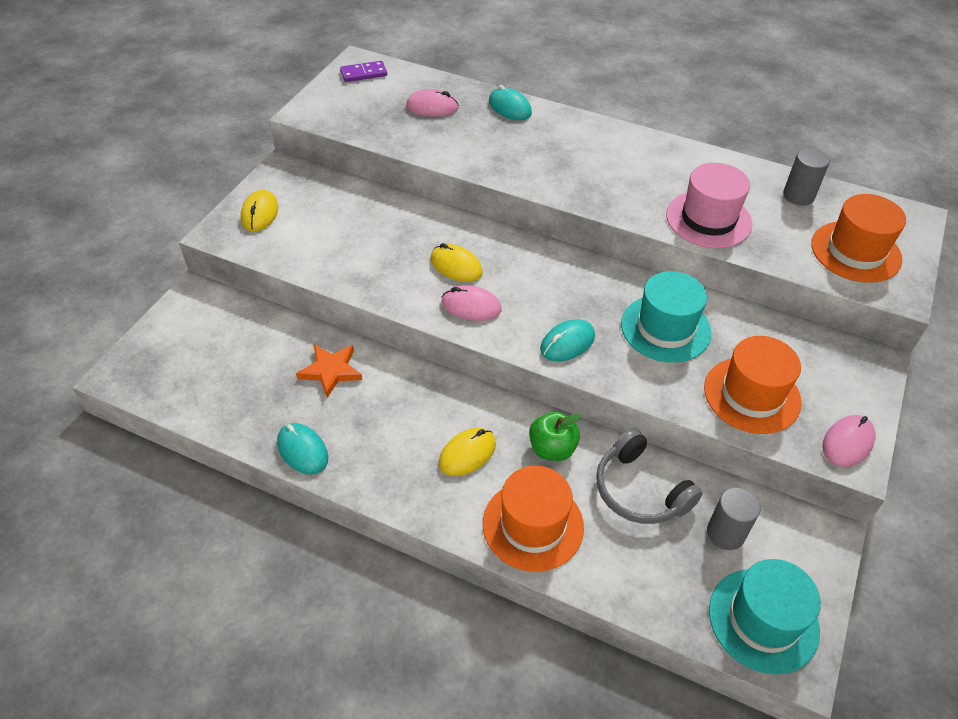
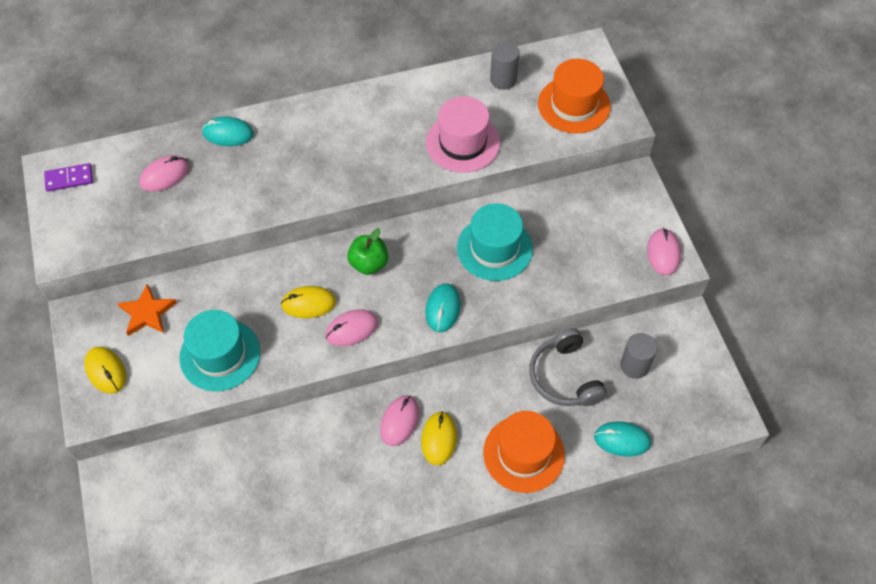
camera: 40 degrees left, 10 degrees up
turquoise mouse [277,423,328,474] -> turquoise mouse moved to [594,421,651,457]
orange star [296,345,362,398] -> orange star moved to [117,284,177,336]
purple domino [340,61,387,82] -> purple domino turned 45 degrees clockwise [44,163,93,192]
green apple [529,412,581,461] -> green apple moved to [347,228,388,275]
grey headphones [596,428,703,524] -> grey headphones turned 60 degrees clockwise [529,328,607,406]
orange hat [704,336,802,434] -> none
turquoise hat [709,559,821,675] -> turquoise hat moved to [179,310,260,391]
none -> pink mouse [380,395,420,446]

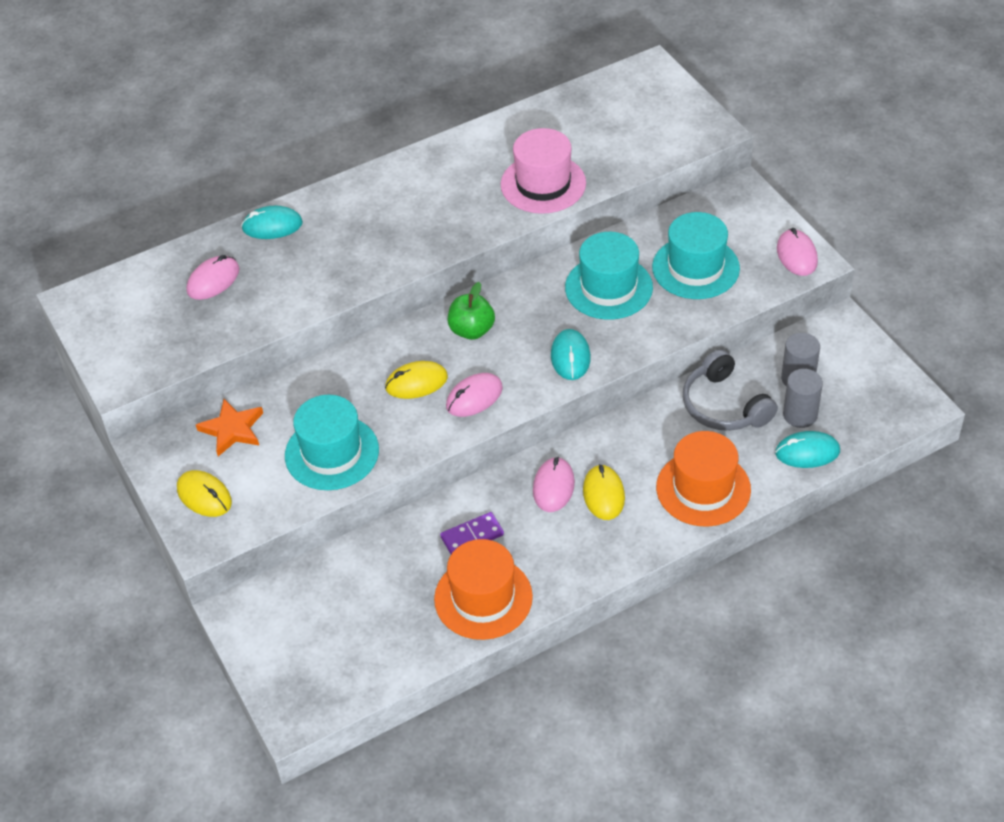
camera: 10 degrees left, 10 degrees down
purple domino [44,163,93,192] -> purple domino moved to [440,512,504,554]
grey cylinder [490,41,520,90] -> grey cylinder moved to [783,369,823,428]
orange hat [538,59,611,134] -> orange hat moved to [434,539,533,640]
none -> turquoise hat [652,212,740,299]

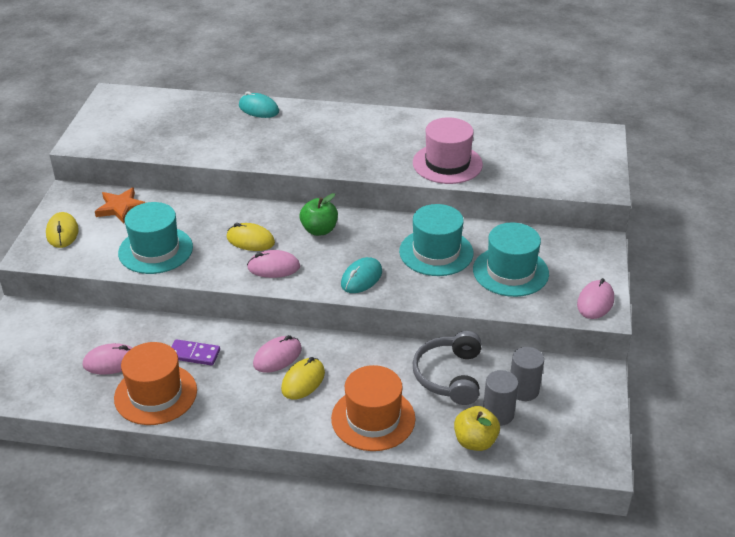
camera: 35 degrees right, 10 degrees down
pink mouse [187,255,240,300] -> pink mouse moved to [83,343,132,375]
turquoise mouse [775,431,840,468] -> yellow apple [454,406,500,451]

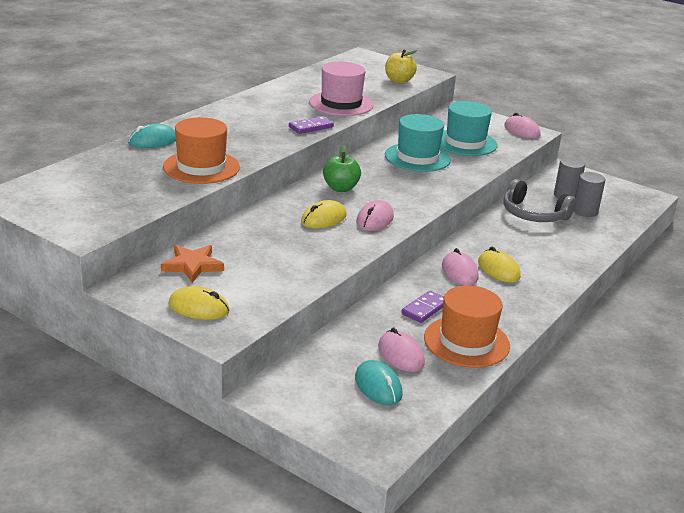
camera: 65 degrees left, 10 degrees down
pink mouse [83,343,132,375] -> pink mouse turned 45 degrees counterclockwise [378,328,425,372]
turquoise hat [118,202,193,274] -> none
orange hat [331,365,416,451] -> orange hat moved to [163,117,240,184]
turquoise mouse [341,257,382,293] -> turquoise mouse moved to [355,360,403,405]
yellow apple [454,406,500,451] -> yellow apple moved to [385,50,418,84]
none -> purple domino [289,116,334,134]

